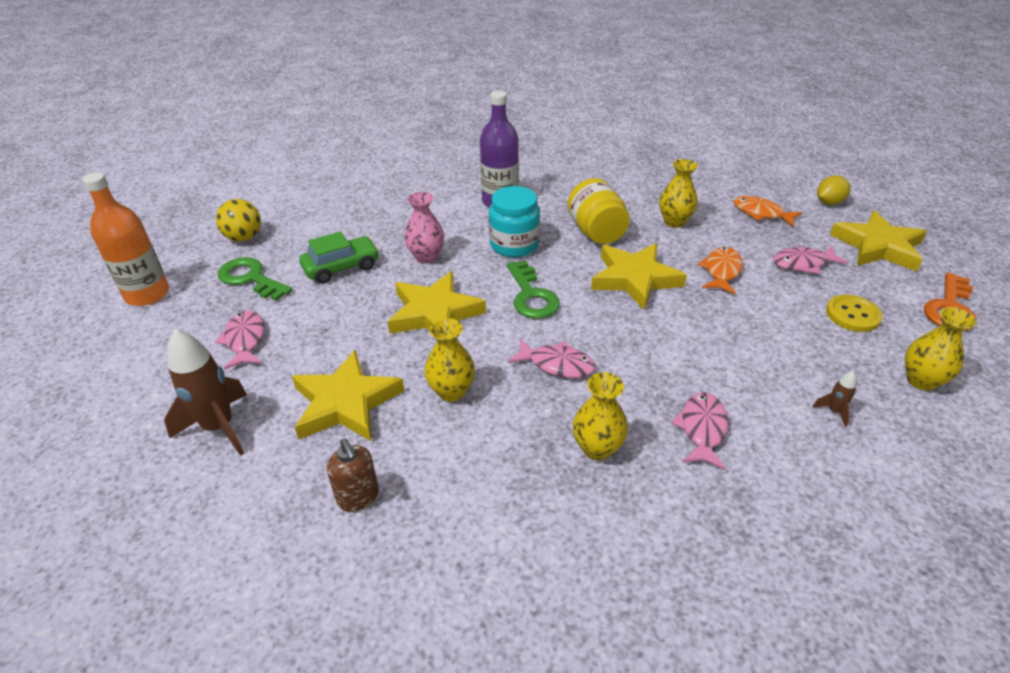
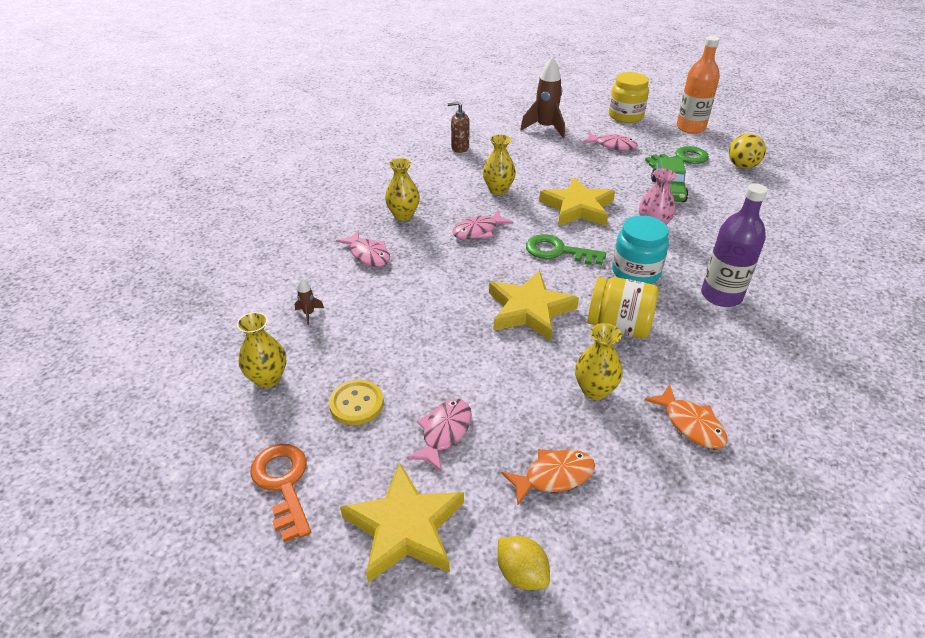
camera: 125 degrees right, 0 degrees up
yellow star [292,350,405,441] -> none
orange fish [698,247,743,294] -> orange fish moved to [645,384,727,449]
yellow lemon [817,176,851,205] -> yellow lemon turned 45 degrees counterclockwise [497,536,550,590]
none -> yellow jar [609,72,649,123]

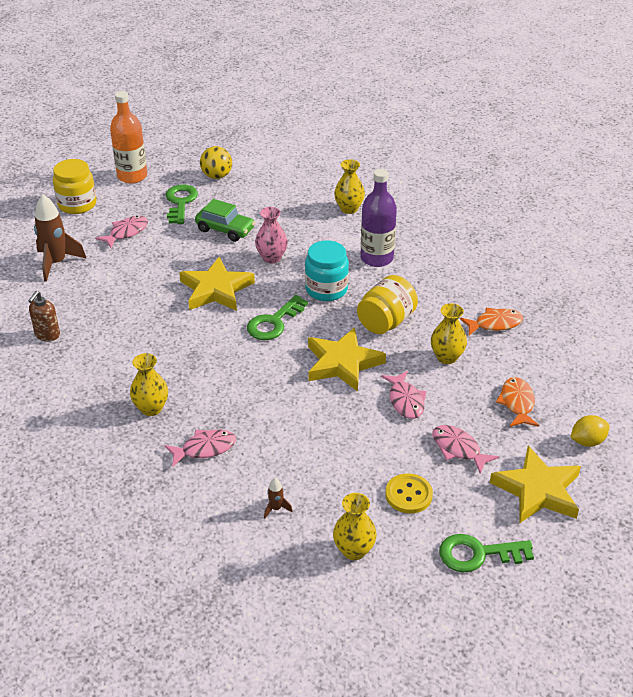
camera: 70 degrees left, 0 degrees up
orange key [250,444,311,542] -> green key [439,534,534,572]
pink fish [452,210,513,239] -> pink fish moved to [381,371,427,419]
yellow vase [483,134,516,195] -> yellow vase moved to [334,159,365,214]

